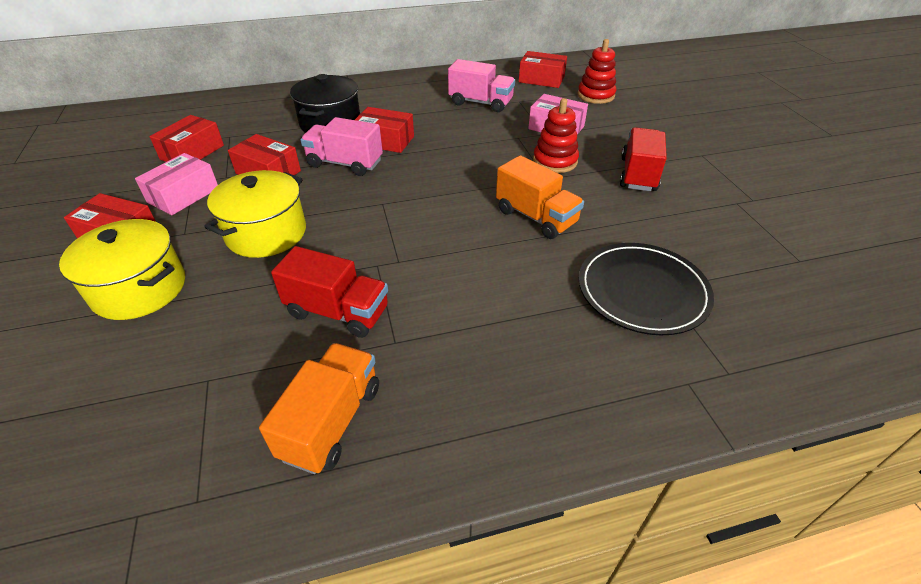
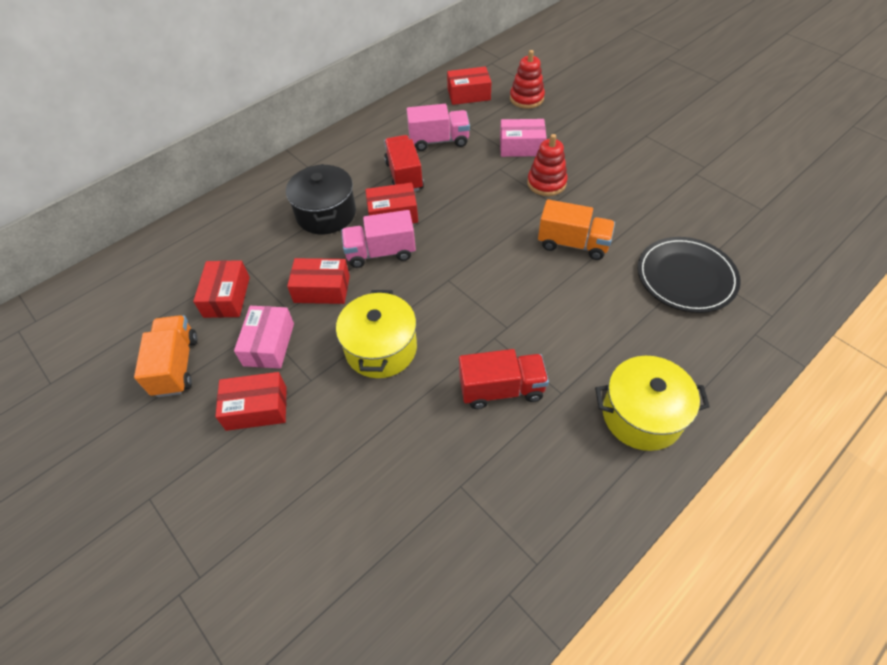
camera: 25 degrees left, 10 degrees up
yellow pot [59,219,185,320] -> yellow pot moved to [595,356,710,451]
orange truck [259,343,379,474] -> orange truck moved to [134,315,197,397]
red truck [620,127,667,191] -> red truck moved to [384,135,424,192]

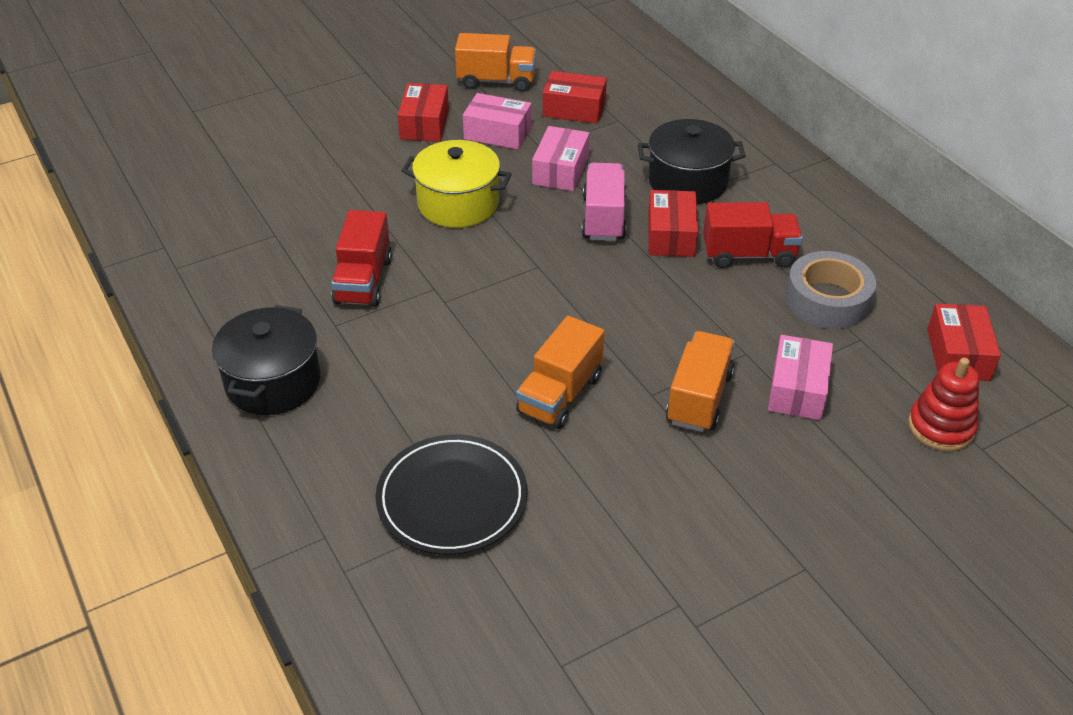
camera: 100 degrees right, 10 degrees down
red box [287,258,350,304] -> pink box [532,126,589,191]
pink truck [407,104,470,151] -> grey tape [786,251,876,329]
red stacking toy [527,134,568,196] -> orange truck [666,331,735,432]
yellow pot [595,356,710,451] -> black pot [212,305,321,415]

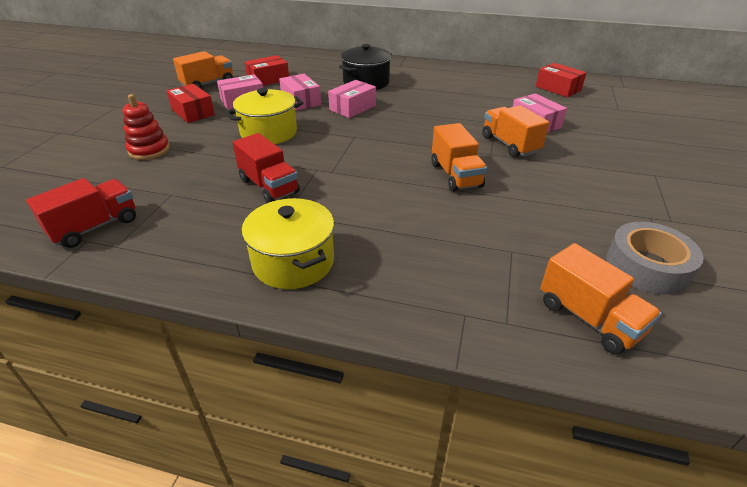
camera: 45 degrees left, 5 degrees down
black pot [212,305,321,415] -> yellow pot [242,198,334,289]
black plate [375,434,527,555] -> none
pink truck [581,163,626,241] -> pink box [328,80,376,118]
red box [648,190,698,257] -> none
red truck [703,202,803,268] -> red truck moved to [26,178,136,248]
grey tape [786,251,876,329] -> grey tape moved to [606,222,704,295]
red stacking toy [908,358,979,451] -> red stacking toy moved to [122,94,170,160]
none -> orange truck [540,243,662,354]

